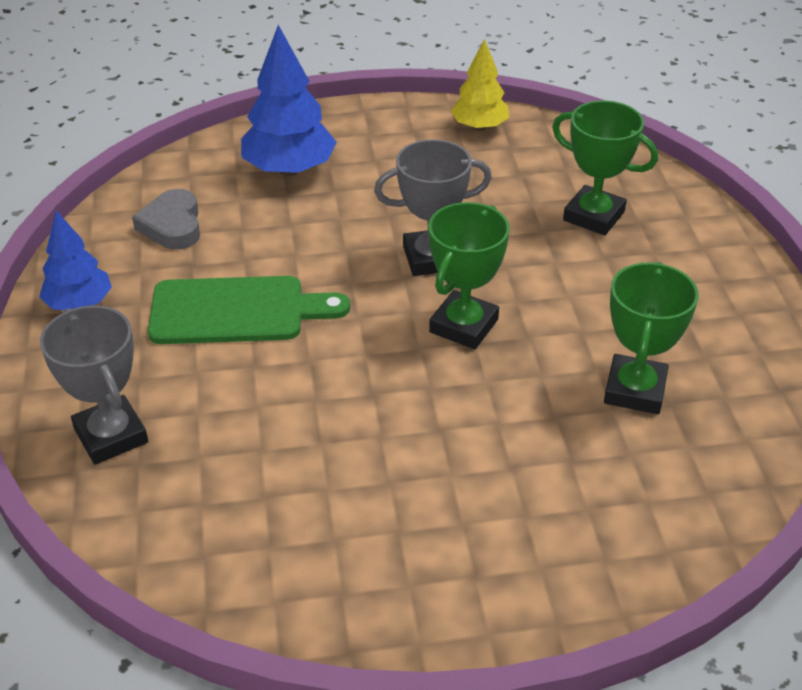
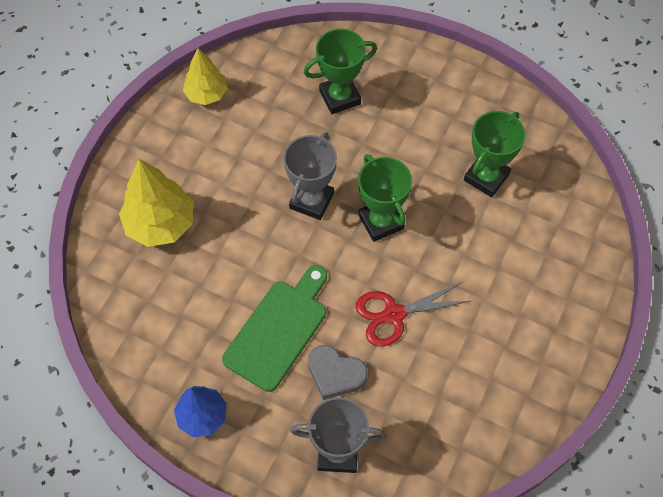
camera: 55 degrees left, 20 degrees up
grey heart [132,189,200,250] -> grey heart moved to [308,345,368,400]
blue tree [241,25,337,176] -> yellow tree [119,159,194,247]
green trophy [604,262,699,414] -> green trophy turned 75 degrees clockwise [464,111,525,197]
none -> red scissors [355,282,471,347]

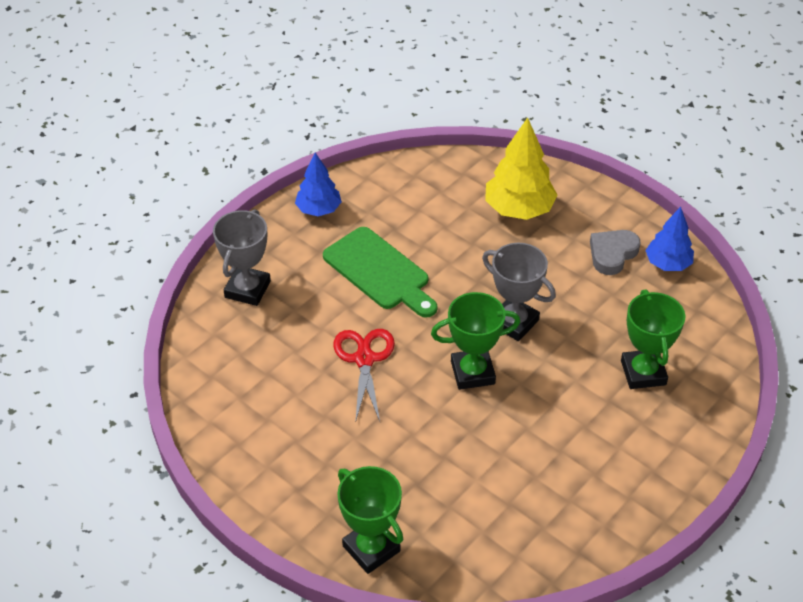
camera: 105 degrees right, 15 degrees down
yellow tree [183,48,228,105] -> blue tree [645,207,694,271]
grey heart [308,345,368,400] -> grey heart moved to [590,230,640,275]
green trophy [464,111,525,197] -> green trophy moved to [337,466,403,574]

